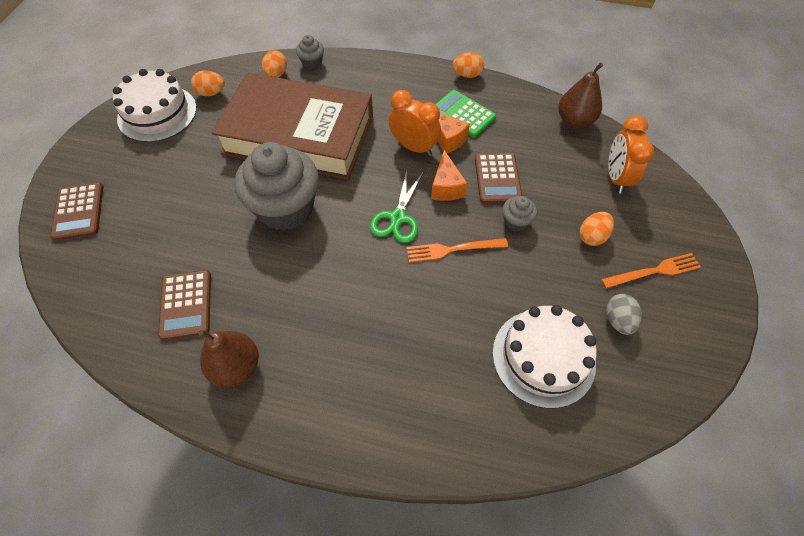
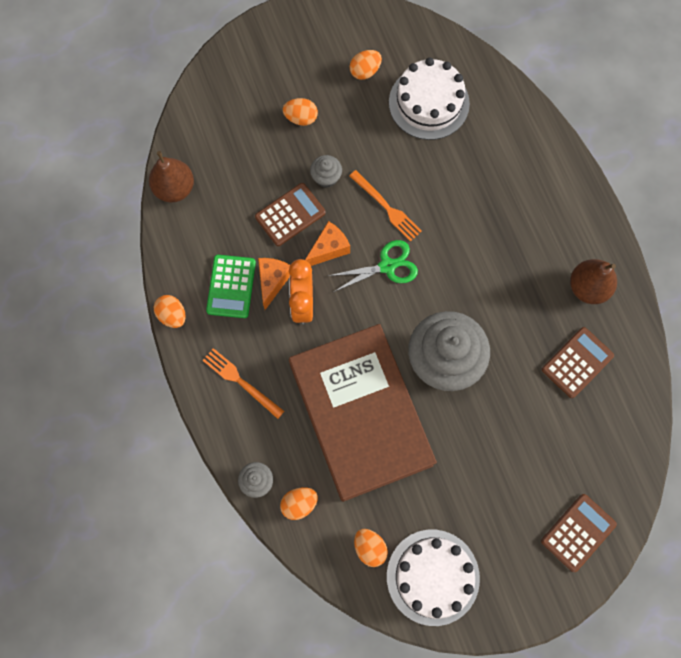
camera: 125 degrees left, 15 degrees up
orange fork [601,253,701,288] -> orange fork moved to [202,348,284,419]
grey egg [606,294,642,335] -> orange egg [349,50,382,80]
orange clock [608,115,654,194] -> none

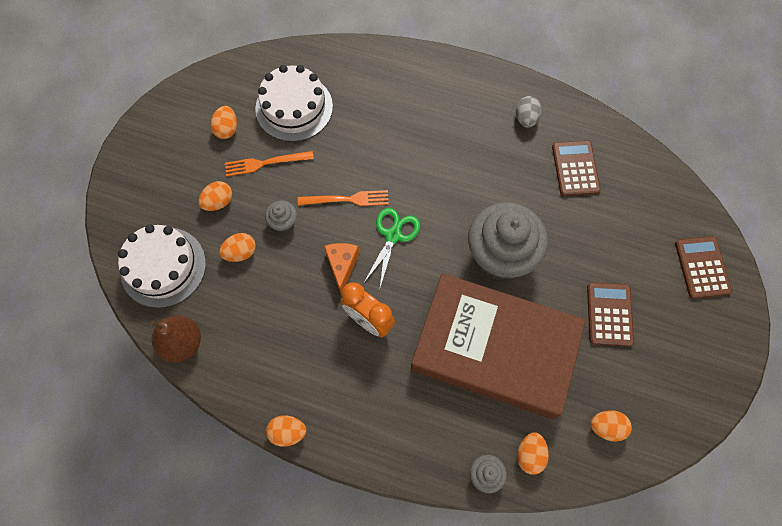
camera: 50 degrees left, 5 degrees down
orange fork [202,348,284,419] -> orange fork moved to [225,151,314,177]
green calculator [206,255,256,318] -> none
brown calculator [255,183,326,246] -> brown calculator moved to [587,282,634,346]
orange cheese [258,258,290,310] -> none
white cake [387,530,480,626] -> white cake moved to [118,224,206,308]
brown pear [570,259,617,304] -> grey egg [516,96,542,128]
none -> orange egg [219,233,256,262]

